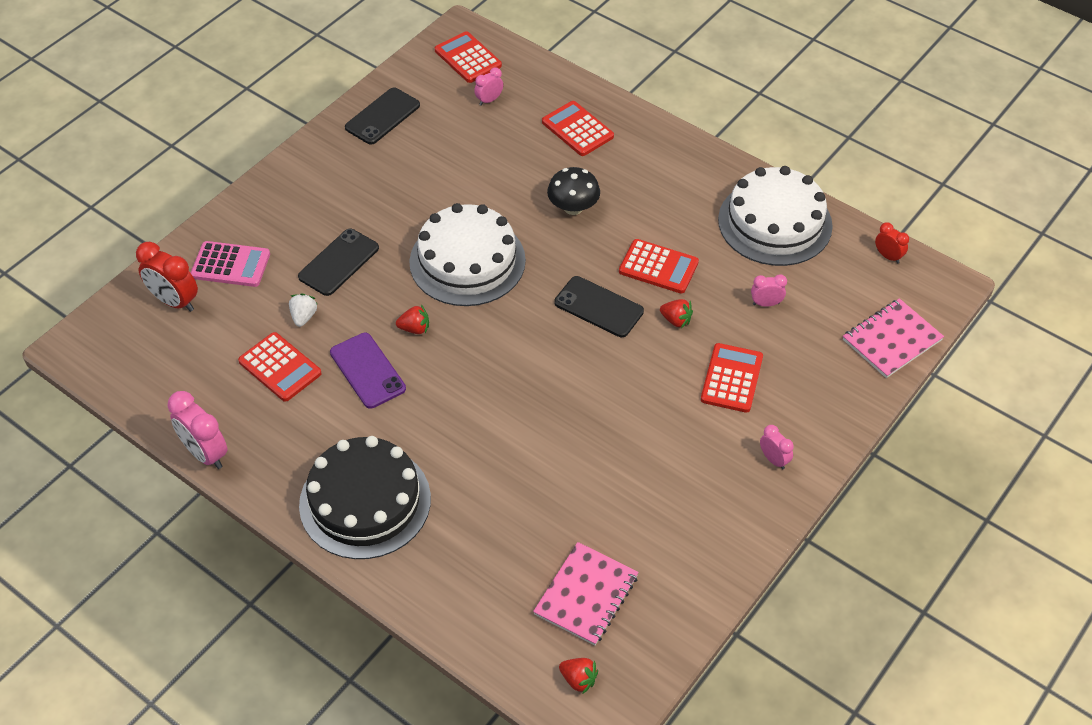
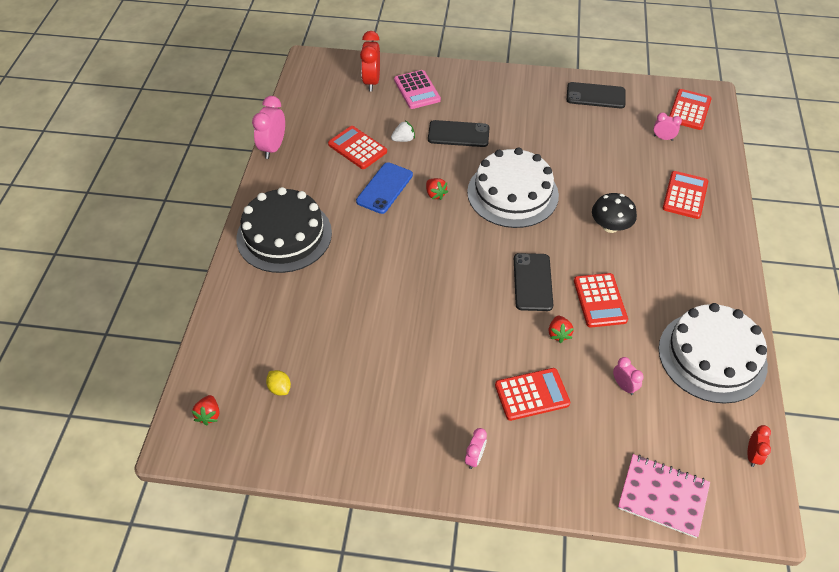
camera: 60 degrees right, 0 degrees up
red calculator [238,332,322,402] -> red calculator turned 120 degrees clockwise [328,126,387,169]
purple phone [330,333,406,409] -> blue phone [356,162,413,214]
pink notebook [533,542,639,646] -> yellow lemon [266,370,291,395]

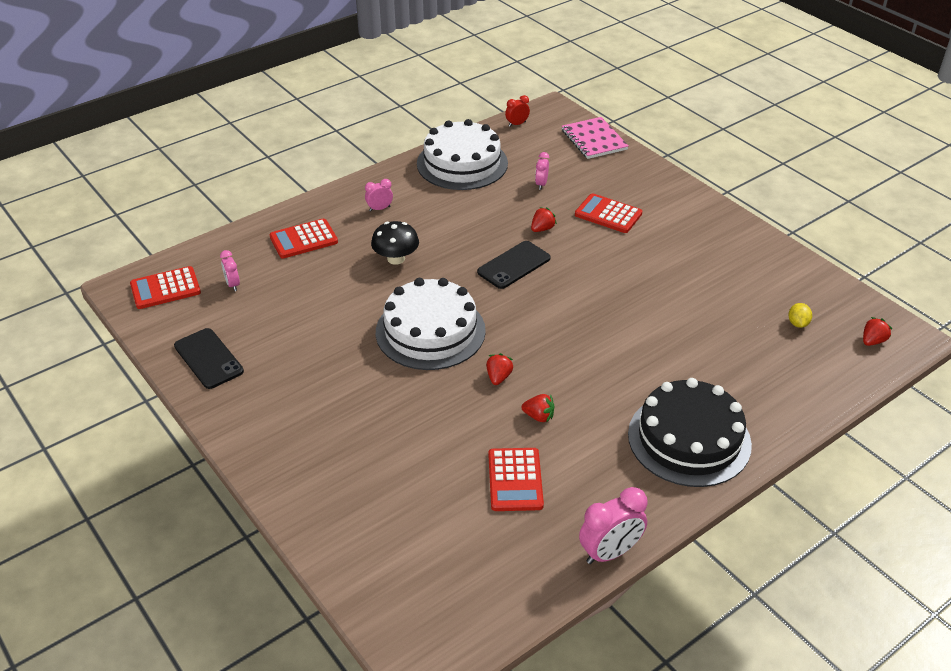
camera: 135 degrees left, 10 degrees down
blue phone [356,162,413,214] -> red strawberry [521,394,554,423]
red clock [360,31,380,91] -> none
white strawberry [391,121,415,142] -> none
pink calculator [394,70,441,109] -> none
black phone [428,120,490,147] -> none
pink clock [465,428,487,469] -> pink clock moved to [365,179,393,211]
red calculator [574,273,628,327] -> none

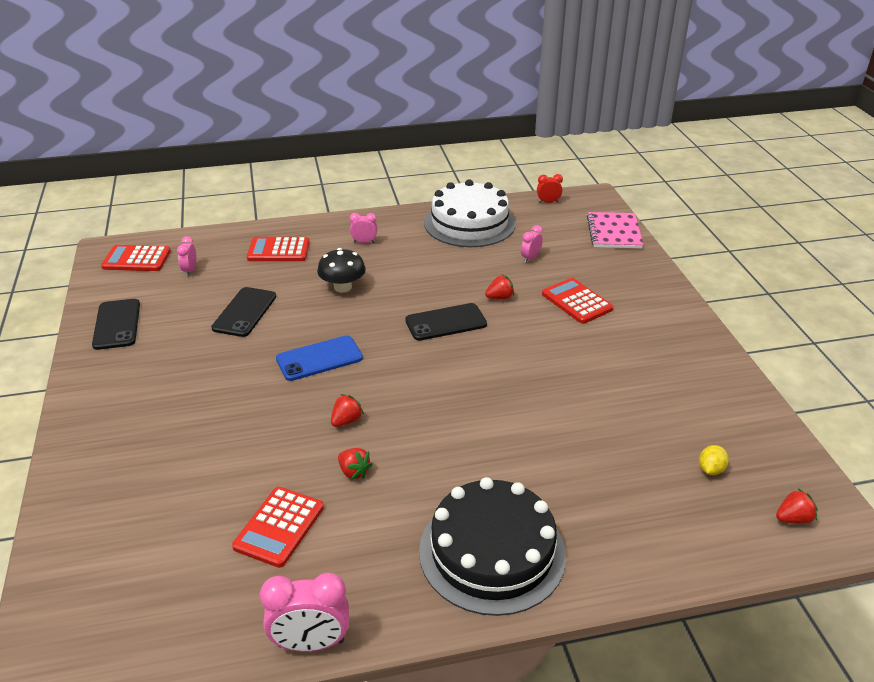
camera: 25 degrees right, 5 degrees down
white cake [376,278,486,370] -> blue phone [276,335,363,381]
none -> black phone [211,287,276,337]

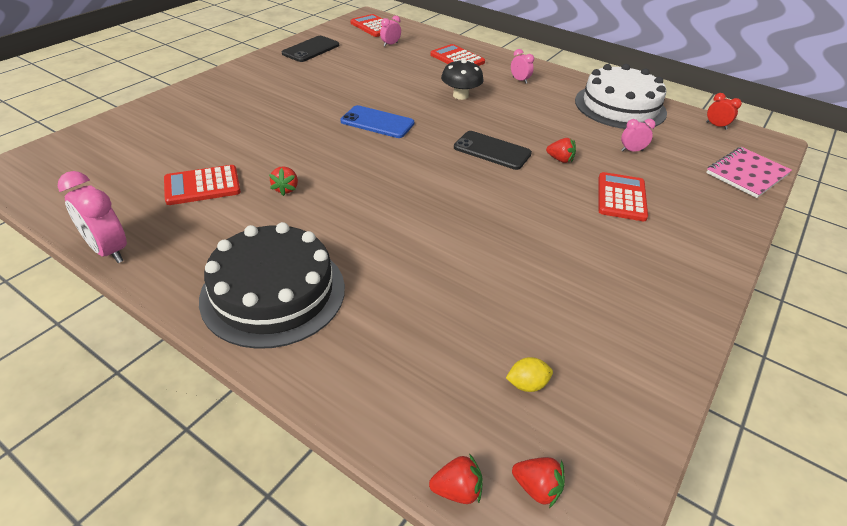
camera: 45 degrees right, 5 degrees up
black phone [211,287,276,337] -> none
red strawberry [331,394,364,427] -> red strawberry moved to [429,453,483,504]

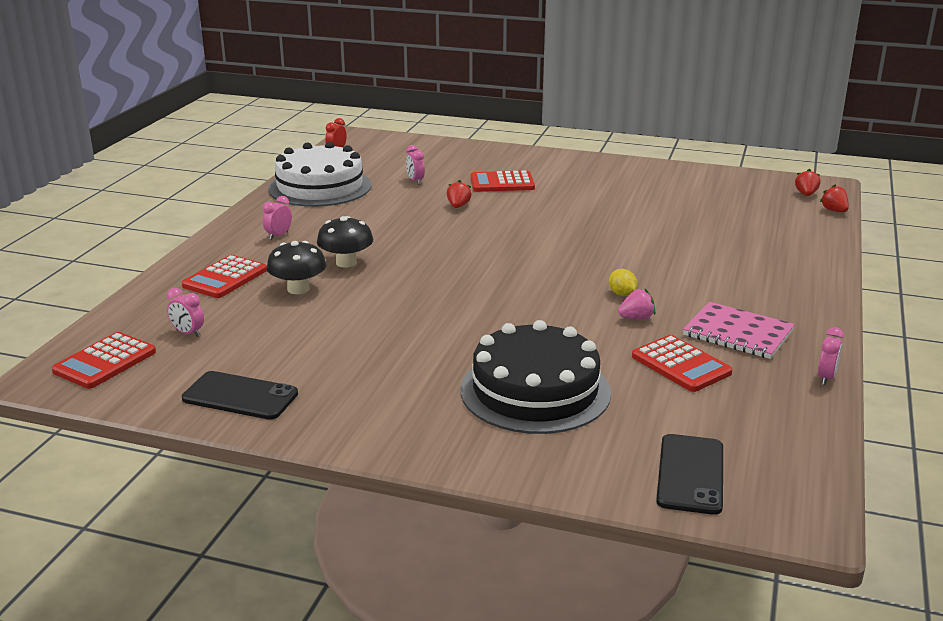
camera: 105 degrees left, 15 degrees down
pink clock [58,171,127,263] -> pink clock [818,327,844,385], size x0.56
black cake [199,222,345,349] -> black cake moved to [460,320,611,434]
red strawberry [269,166,298,196] -> pink strawberry [618,289,655,320]
blue phone [340,105,414,138] -> none
black phone [454,131,532,170] -> black phone moved to [656,434,723,515]
yellow lemon [506,357,553,392] -> yellow lemon moved to [609,269,637,296]
pink notebook [706,147,792,198] -> pink notebook moved to [683,302,795,359]
none -> black mushroom [267,241,326,294]

